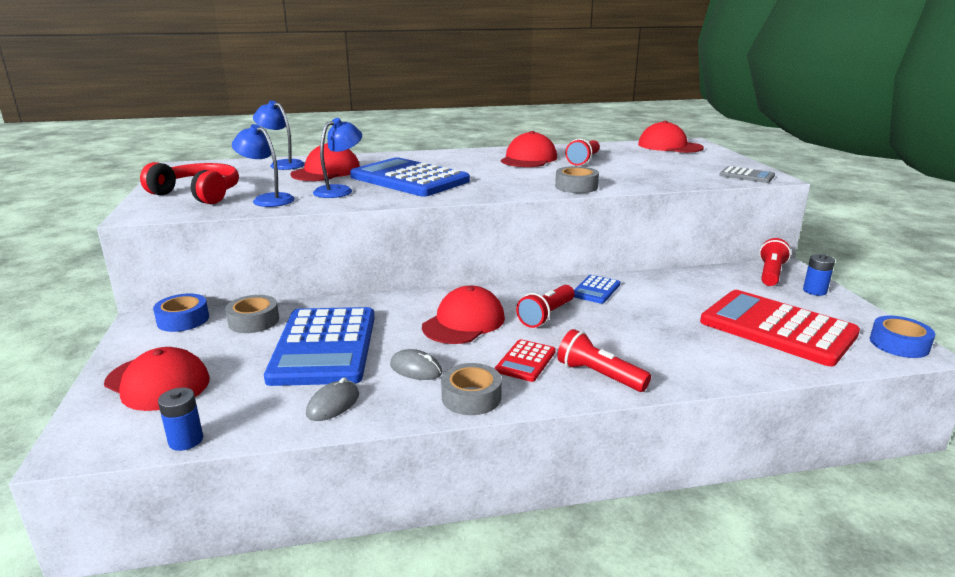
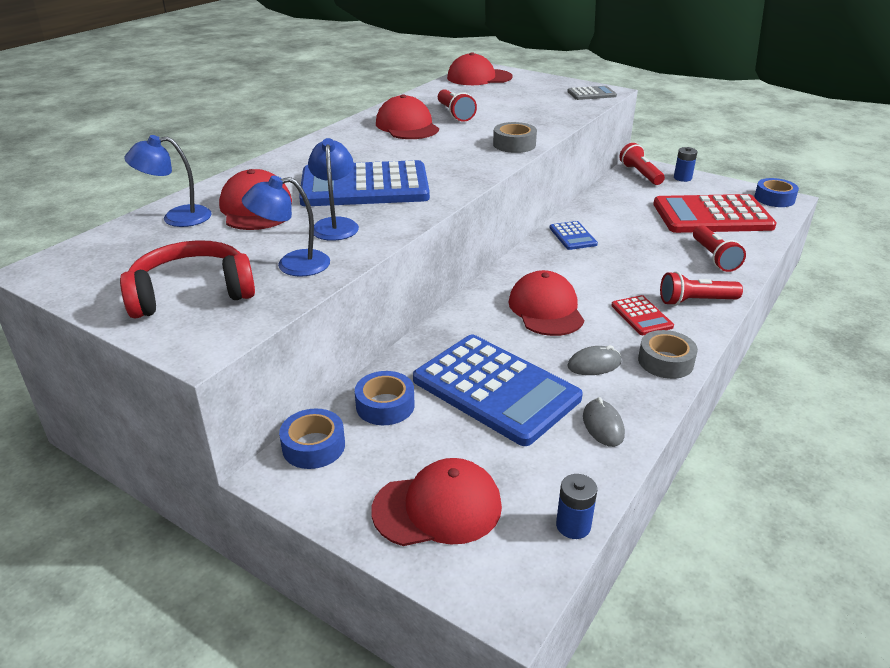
camera: 45 degrees left, 10 degrees up
grey tape [225,295,279,333] -> blue tape [355,371,415,425]
red flashlight [516,285,574,328] -> red flashlight moved to [693,225,746,272]

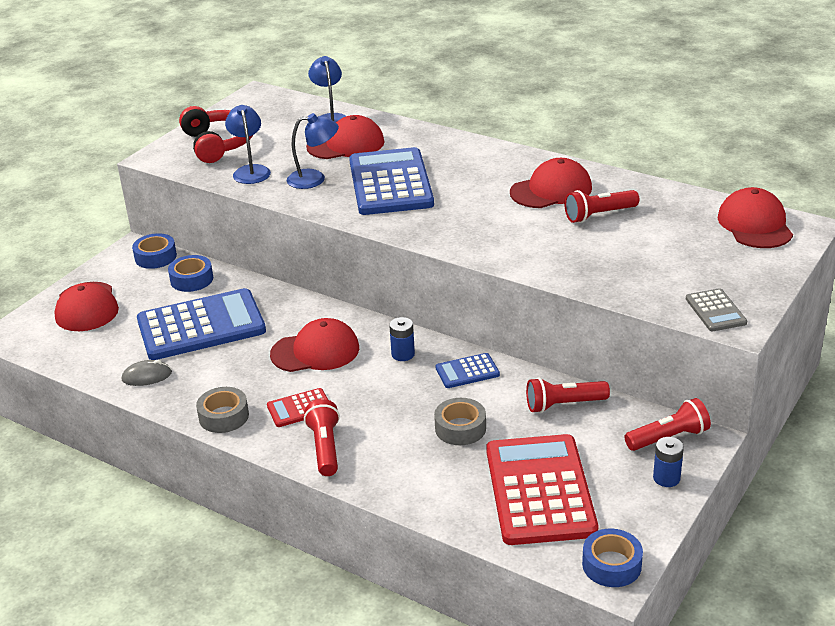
camera: 90 degrees right, 0 degrees up
blue calculator [413,335,583,446] -> blue calculator turned 150 degrees counterclockwise [137,288,266,360]
grey tape [493,122,537,153] -> grey tape moved to [434,398,486,445]
blue battery [556,474,597,539] -> blue battery moved to [389,317,415,361]
grey mouse [567,345,621,375] -> none
red flashlight [693,225,746,272] -> red flashlight moved to [526,377,610,413]

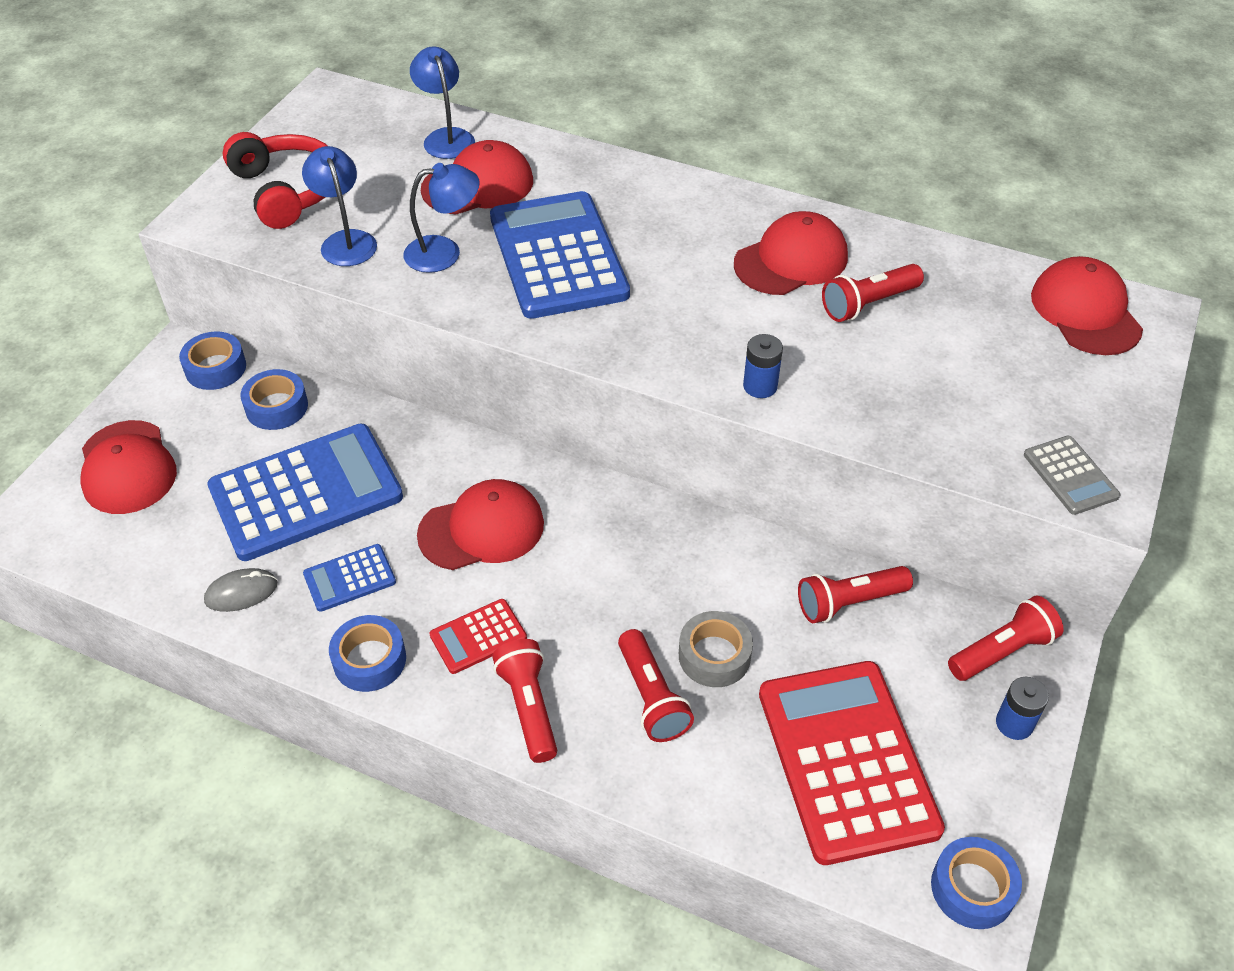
camera: 10 degrees left, 15 degrees up
grey tape [196,387,249,433] -> blue tape [329,615,406,692]
blue battery [389,317,415,361] -> blue battery moved to [743,334,783,398]
blue calculator [435,353,500,388] -> blue calculator moved to [303,544,396,612]
none -> red flashlight [618,629,694,742]

